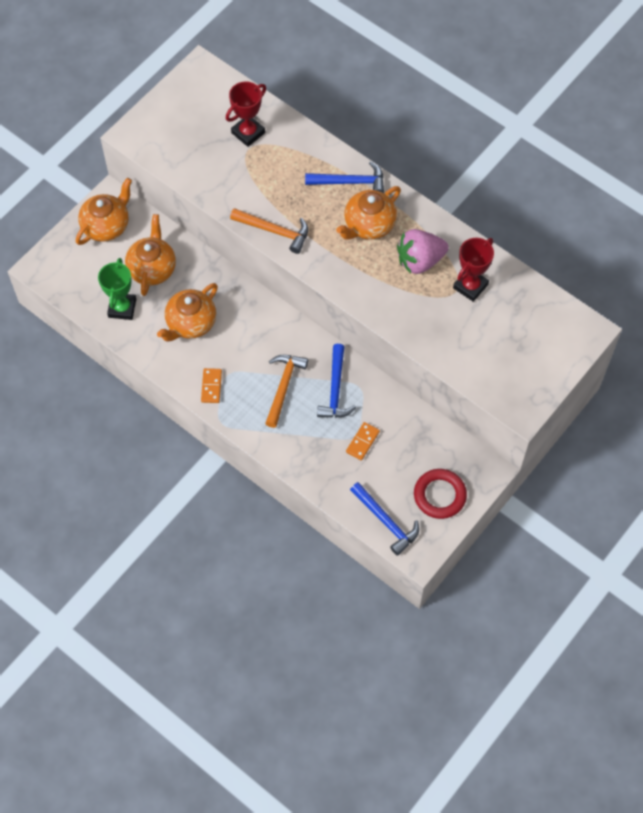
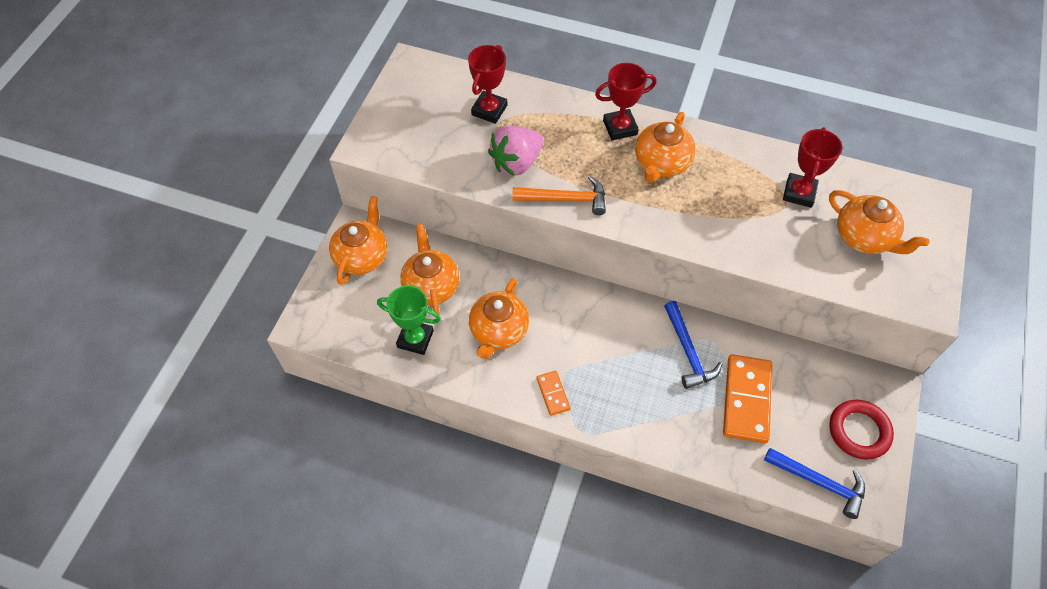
camera: 20 degrees left, 5 degrees down
green trophy [98,258,136,320] -> green trophy turned 60 degrees counterclockwise [377,285,441,355]
orange hammer [265,355,308,428] -> none
blue hammer [305,161,384,193] -> red trophy [595,63,657,140]
orange domino [346,422,380,460] -> orange domino [723,354,772,443], size x2.00
pink strawberry [397,229,449,274] -> pink strawberry moved to [488,125,544,176]
none -> orange teapot [829,190,929,254]

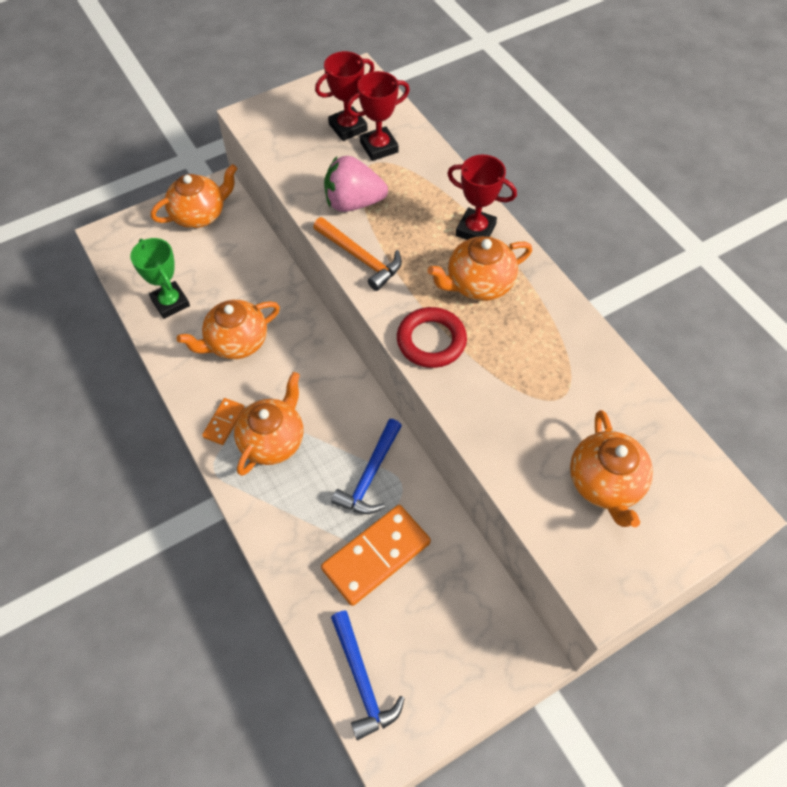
camera: 40 degrees right, 0 degrees up
orange teapot [400,224,459,316] -> orange teapot moved to [234,372,303,476]
red trophy [783,127,842,208] -> red trophy moved to [315,51,374,141]
red ring [829,400,894,460] -> red ring moved to [397,307,467,368]

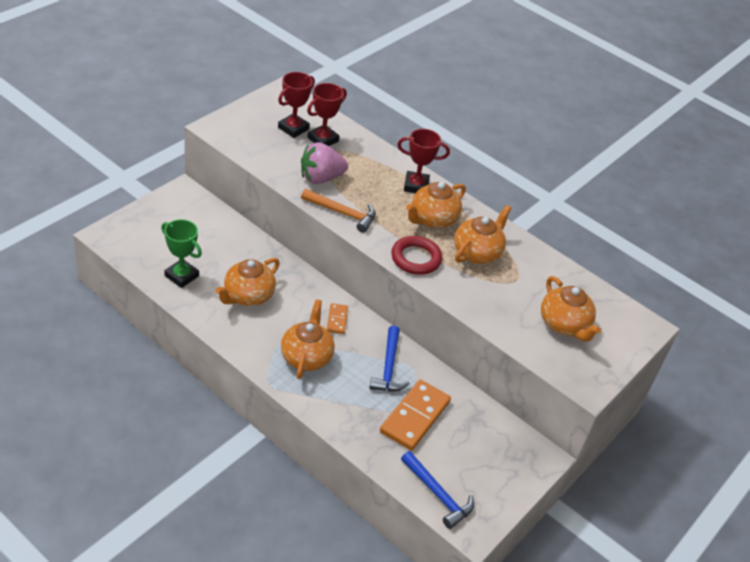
camera: 25 degrees left, 15 degrees down
orange teapot [151,164,237,228] -> orange teapot moved to [454,205,512,264]
orange domino [202,398,245,445] -> orange domino moved to [327,303,348,334]

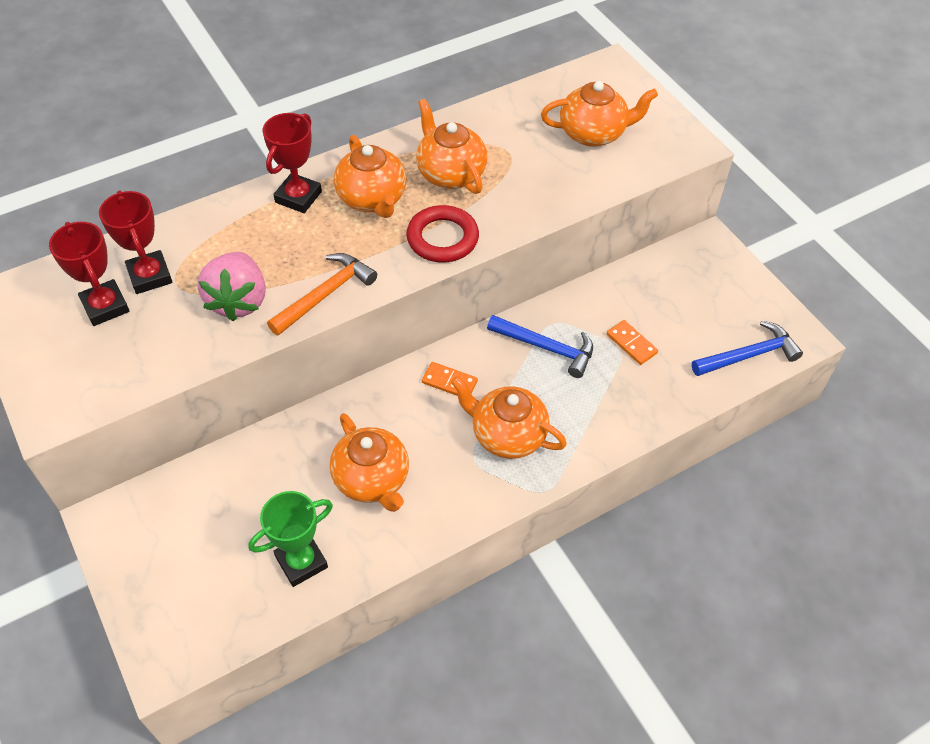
camera: 65 degrees left, 10 degrees up
orange domino [380,380,451,450] -> orange domino [607,320,658,365], size x0.50

